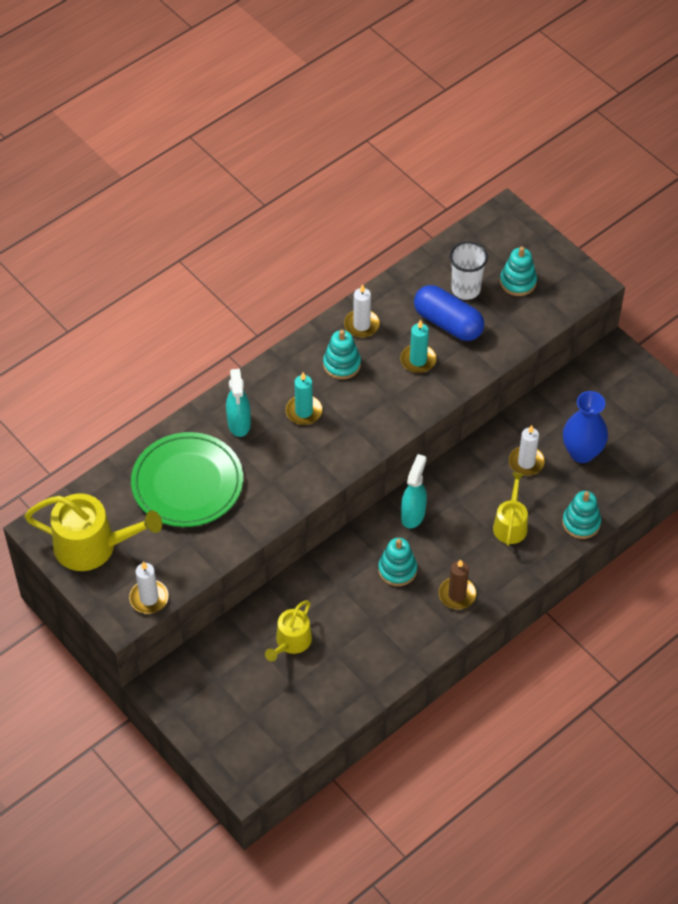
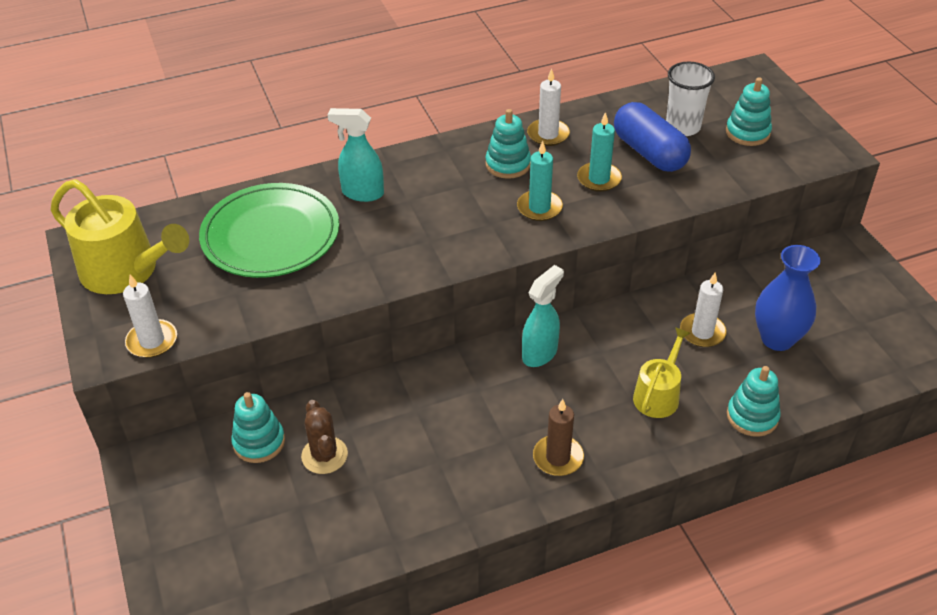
camera: 20 degrees right, 10 degrees down
turquoise spray bottle [226,369,251,437] -> turquoise spray bottle turned 90 degrees clockwise [327,108,384,202]
yellow watering can [265,600,312,661] -> brown cactus [301,400,348,474]
turquoise candle [286,372,323,425] -> turquoise candle moved to [517,141,563,221]
turquoise stacking toy [378,538,417,586] -> turquoise stacking toy moved to [231,392,285,463]

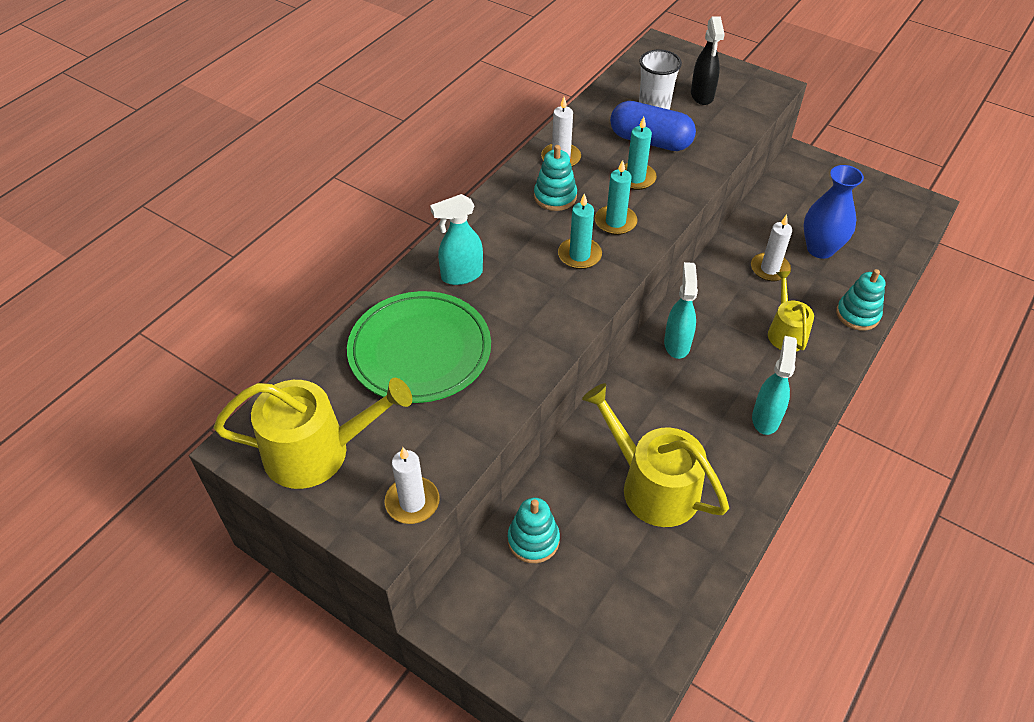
camera: 35 degrees left, 5 degrees up
brown cactus [301,400,348,474] -> none
brown candle [533,399,584,476] -> turquoise spray bottle [752,336,797,435]
turquoise stacking toy [726,77,772,146] -> black spray bottle [691,16,725,105]
none -> turquoise candle [558,193,602,269]
none -> yellow watering can [582,383,729,527]

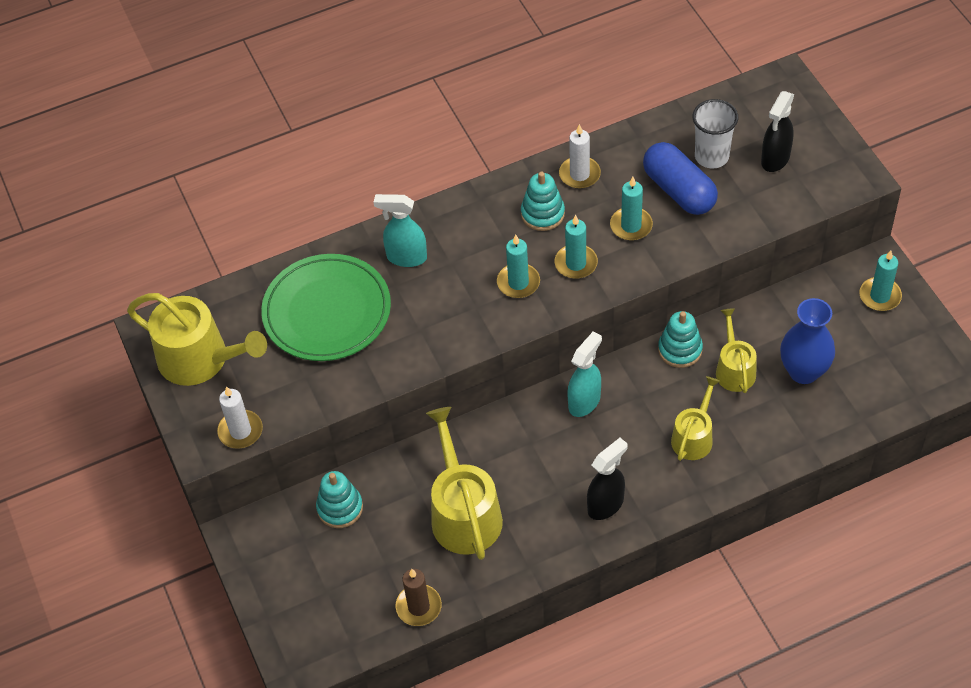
camera: 35 degrees right, 5 degrees up
white candle [751,215,792,282] -> yellow watering can [716,308,757,393]
turquoise spray bottle [752,336,797,435] -> black spray bottle [587,438,628,520]
turquoise stacking toy [836,269,885,331] -> turquoise stacking toy moved to [658,311,703,368]
none -> brown candle [396,569,442,626]
none -> turquoise candle [859,250,902,311]

